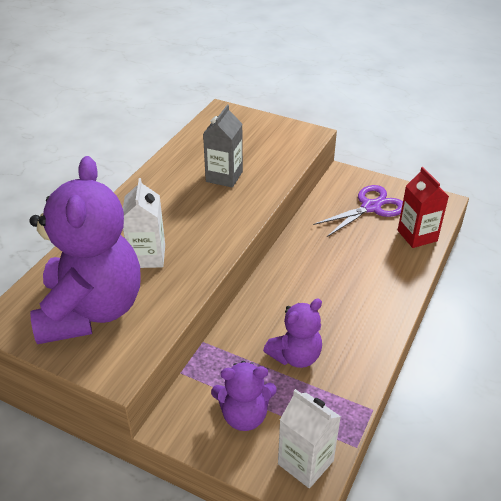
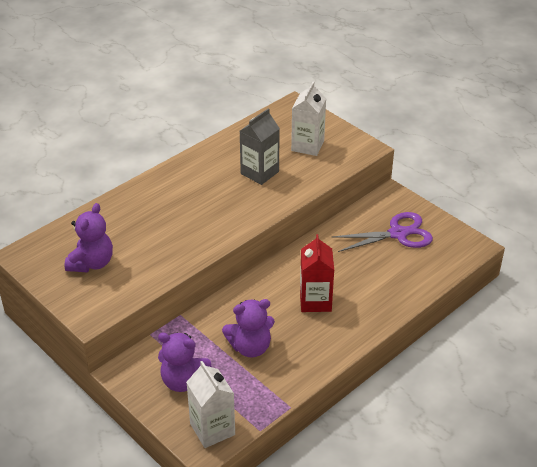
camera: 20 degrees right, 0 degrees up
purple teddy bear [29,156,141,344] -> purple teddy bear [64,203,113,272], size x0.50
white carton [123,178,165,268] -> white carton moved to [291,81,326,156]
red carton [398,167,449,248] -> red carton moved to [300,234,334,312]

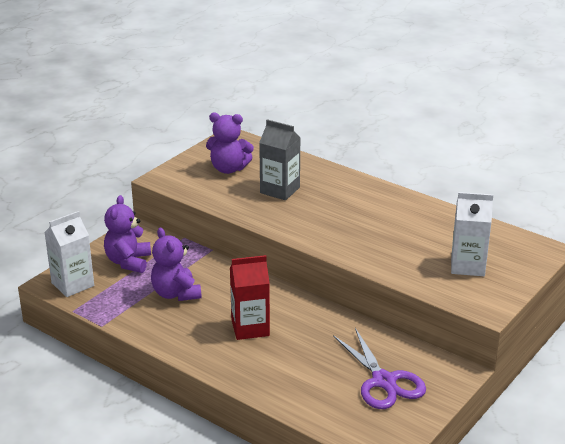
camera: 80 degrees right, 10 degrees down
grey carton [240,108,280,185] -> grey carton moved to [259,119,301,200]

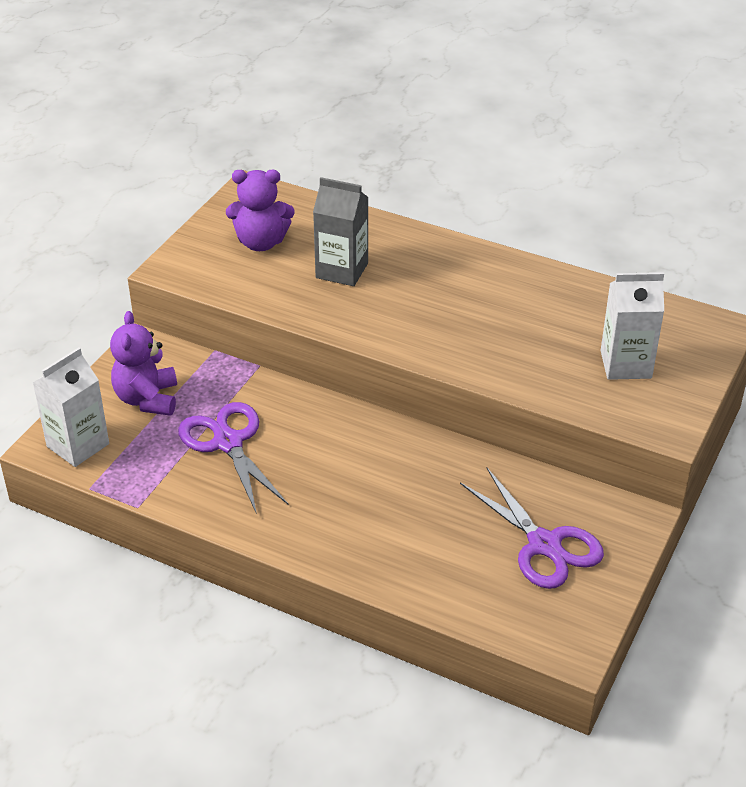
camera: 10 degrees left, 10 degrees up
purple teddy bear [151,228,202,301] -> purple scissors [178,402,288,514]
red carton [230,255,270,340] -> none

